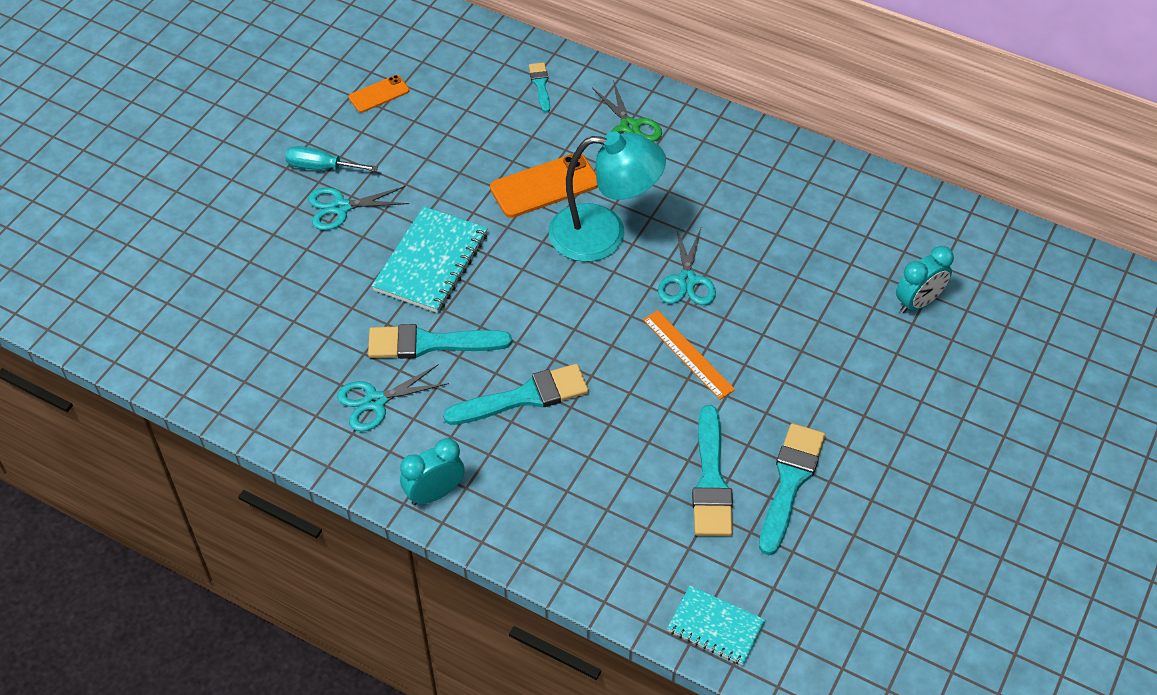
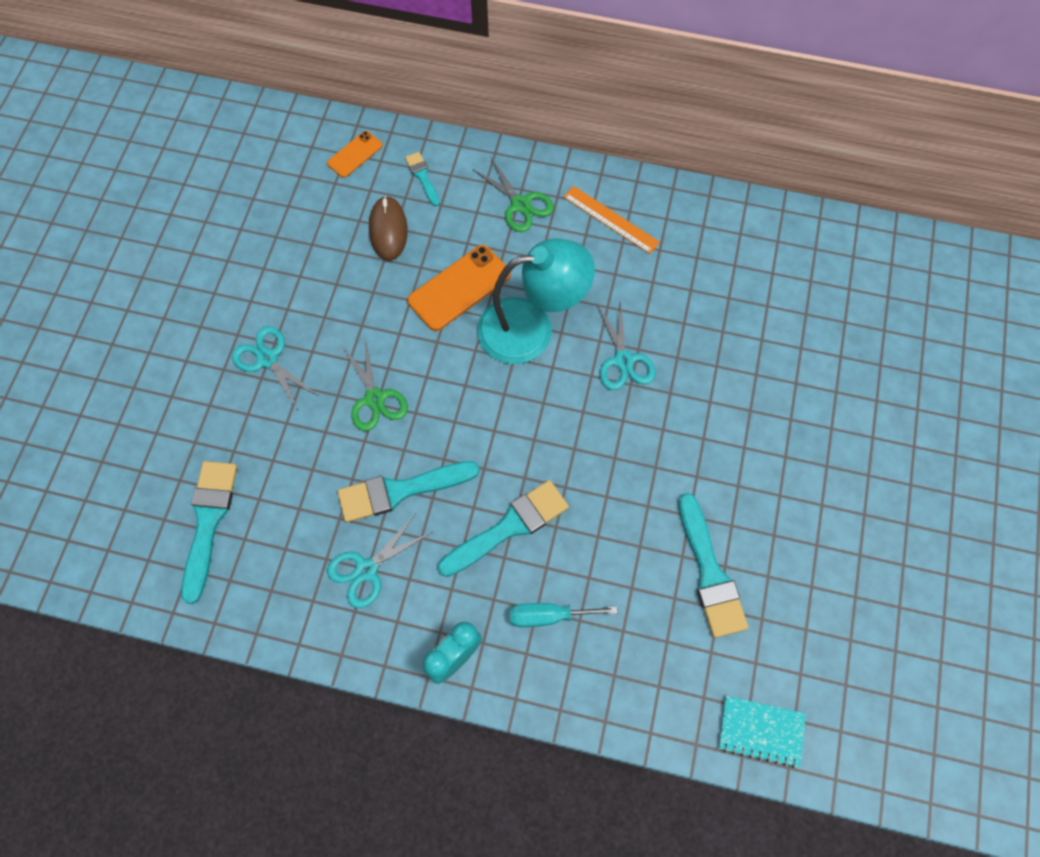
camera: 15 degrees left, 15 degrees up
turquoise screwdriver [285,146,378,171] -> turquoise screwdriver moved to [510,603,617,627]
turquoise scissors [308,186,409,230] -> turquoise scissors turned 75 degrees clockwise [232,326,318,410]
orange phone [349,75,409,113] -> orange phone moved to [327,131,383,178]
turquoise notebook [372,207,488,313] -> green scissors [342,339,408,431]
orange ruler [643,310,735,400] -> orange ruler moved to [563,186,660,254]
turquoise brush [759,423,826,555] -> turquoise brush moved to [181,461,237,604]
turquoise clock [896,246,954,313] -> none
none -> brown mouse [369,195,408,261]

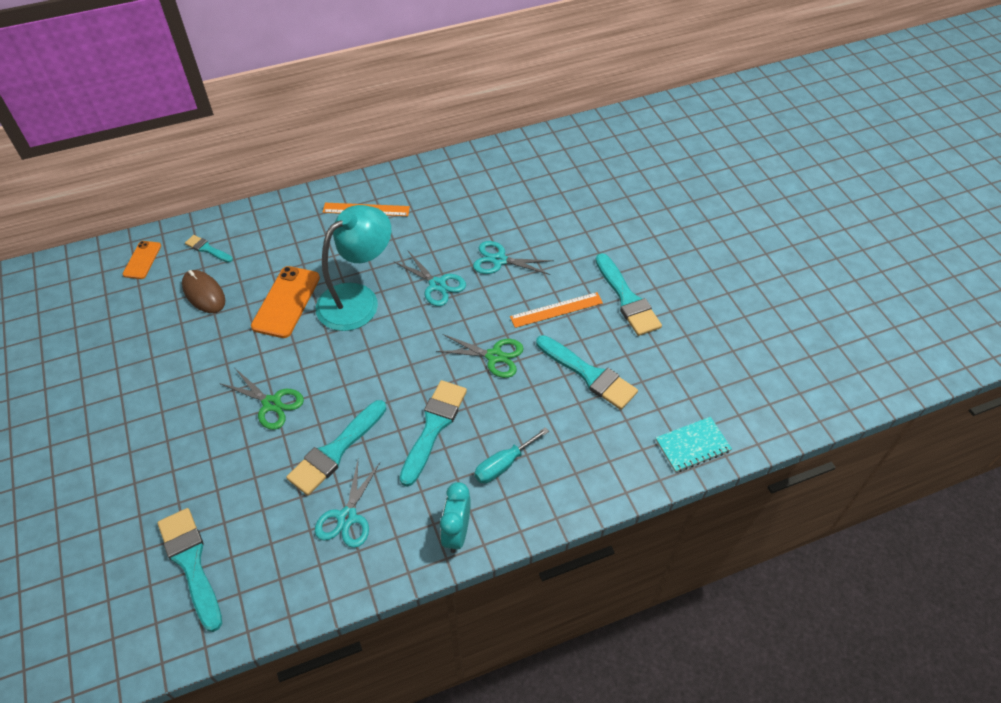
camera: 35 degrees left, 15 degrees down
turquoise scissors [232,326,318,410] -> turquoise scissors moved to [473,241,554,275]
green scissors [473,158,554,232] -> green scissors moved to [436,334,524,378]
none -> orange ruler [510,292,603,328]
none -> turquoise brush [595,253,662,336]

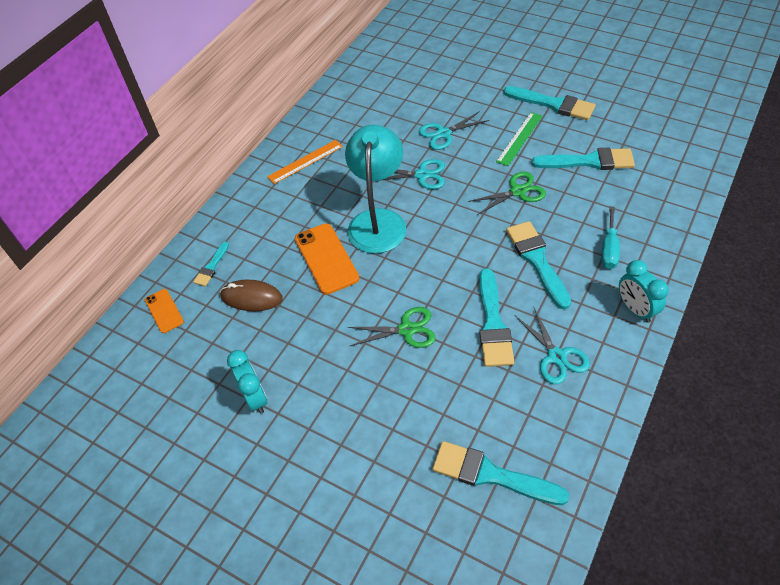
camera: 35 degrees left, 0 degrees up
turquoise brush [185,235,233,263] -> turquoise brush turned 60 degrees counterclockwise [193,242,229,286]
orange ruler [510,292,603,328] -> green ruler [496,112,543,166]
turquoise notebook [656,417,732,473] -> none
none -> turquoise clock [227,350,267,414]

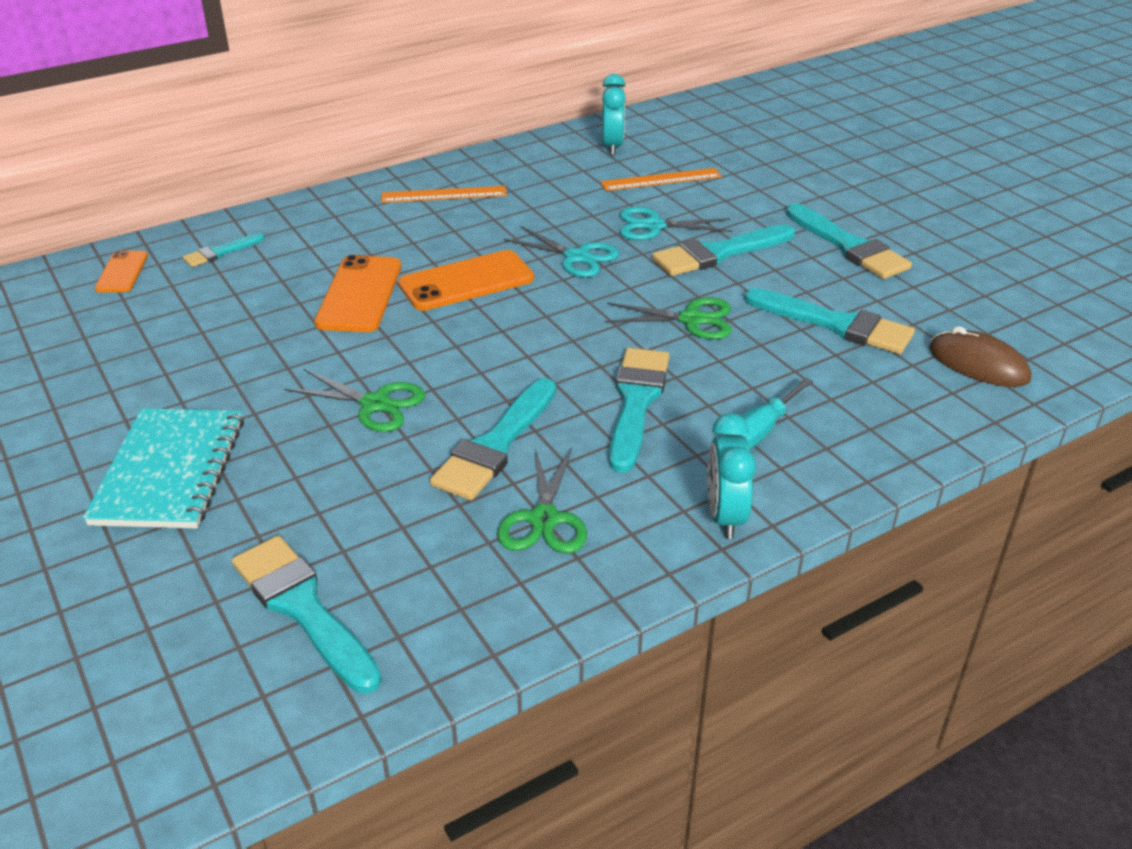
camera: 25 degrees right, 15 degrees down
brown mouse [220,280,283,311] -> brown mouse moved to [929,326,1031,387]
turquoise clock [227,350,267,414] -> turquoise clock moved to [602,74,626,155]
turquoise lamp [345,125,406,254] -> orange phone [398,250,534,311]
green ruler [496,112,543,166] -> none
turquoise scissors [515,308,590,384] -> green scissors [497,448,587,553]
none -> turquoise notebook [83,408,244,528]
none -> orange ruler [600,168,722,191]
none -> turquoise brush [652,224,795,276]

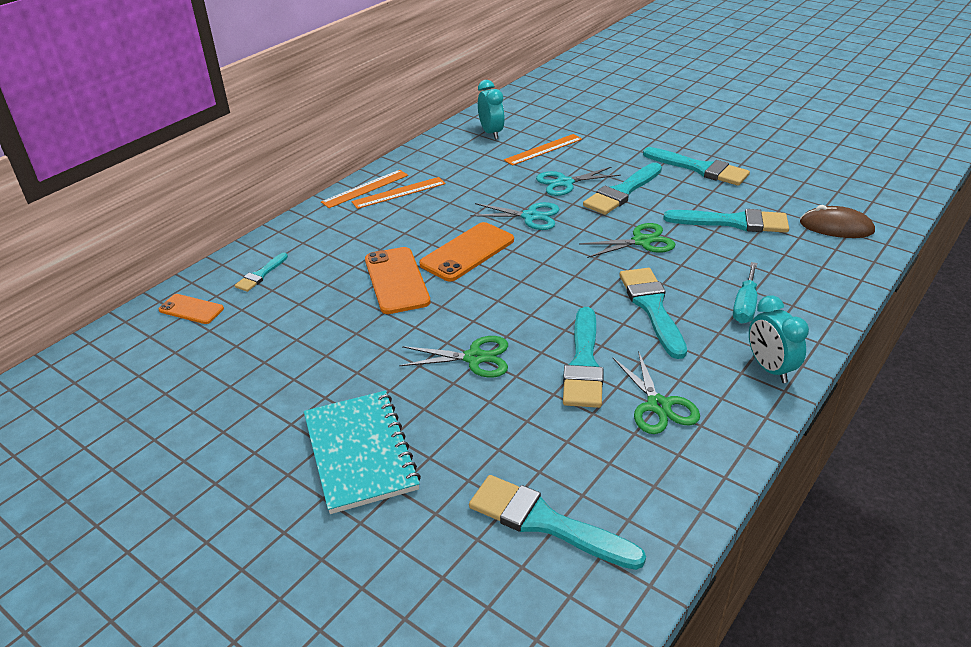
camera: 20 degrees left, 0 degrees up
orange phone [95,250,148,293] -> orange phone turned 45 degrees counterclockwise [159,294,224,324]
none -> orange ruler [321,170,408,208]

